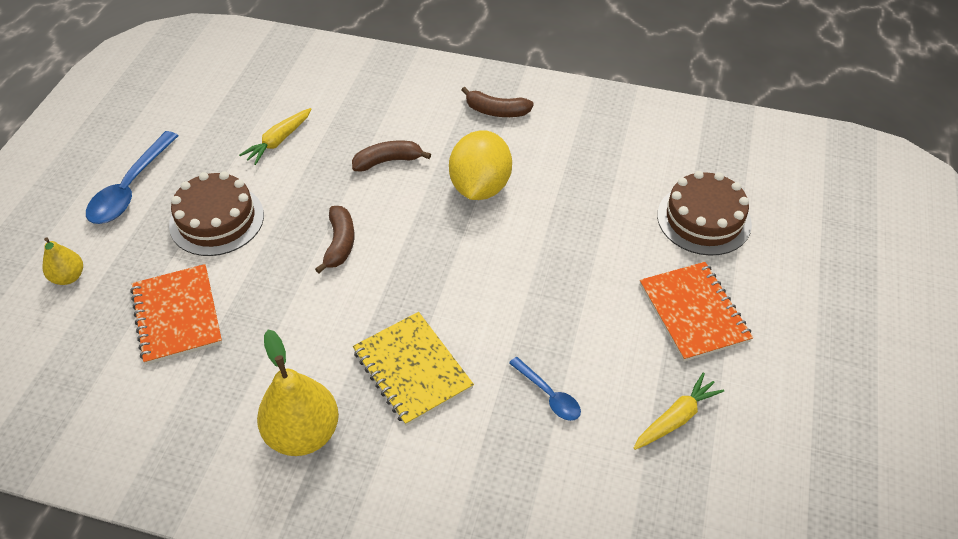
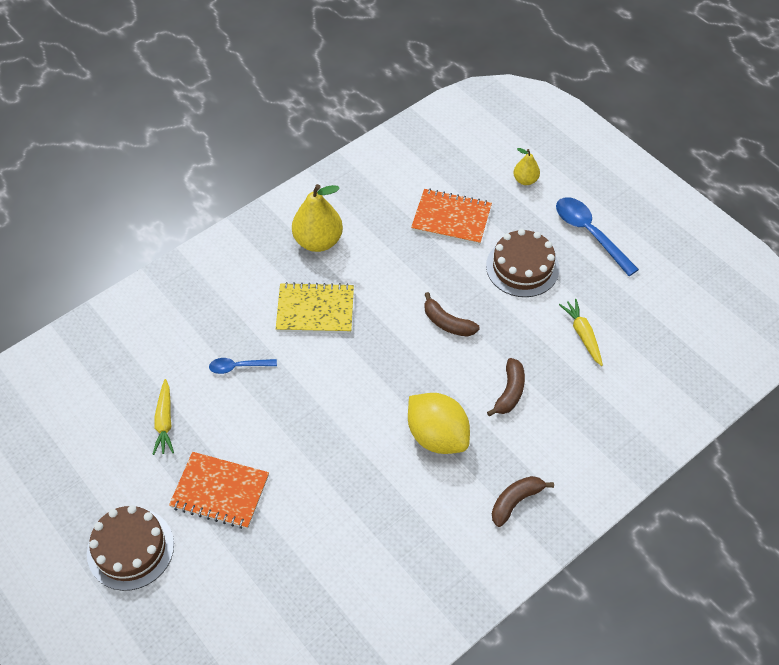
camera: 125 degrees right, 5 degrees up
brown cake [657,171,752,256] -> brown cake moved to [87,505,174,591]

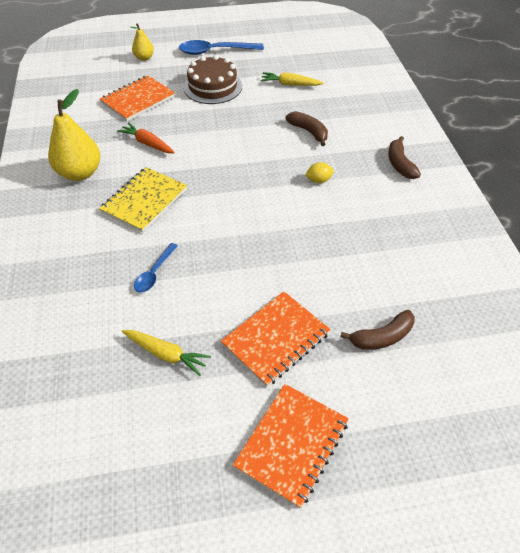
camera: 60 degrees left, 5 degrees down
brown cake [87,505,174,591] -> orange notebook [233,384,349,509]
yellow lemon [408,393,470,454] -> yellow lemon [305,162,334,183], size x0.42
brown banana [424,292,480,337] -> brown banana moved to [340,310,415,350]
none -> orange carrot [117,122,175,153]

